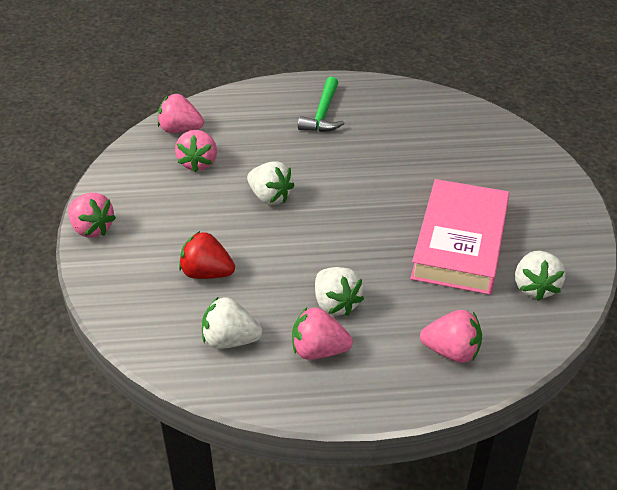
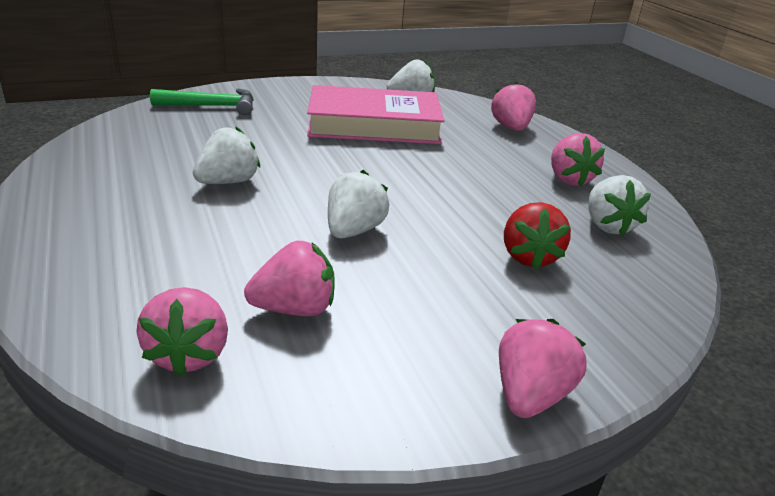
camera: 110 degrees left, 10 degrees down
green hammer [298,77,344,132] -> green hammer moved to [150,88,254,115]
white strawberry [315,267,364,316] -> white strawberry moved to [193,126,260,184]

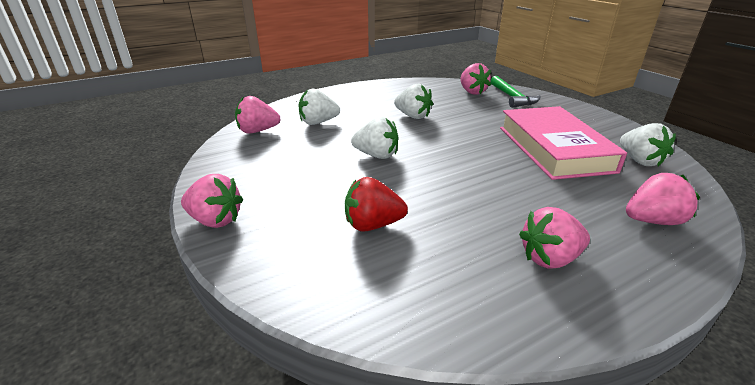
camera: 85 degrees right, 0 degrees up
pink strawberry [244,241,335,316] -> pink strawberry moved to [460,63,491,95]
white strawberry [588,175,651,236] -> white strawberry moved to [299,89,340,125]

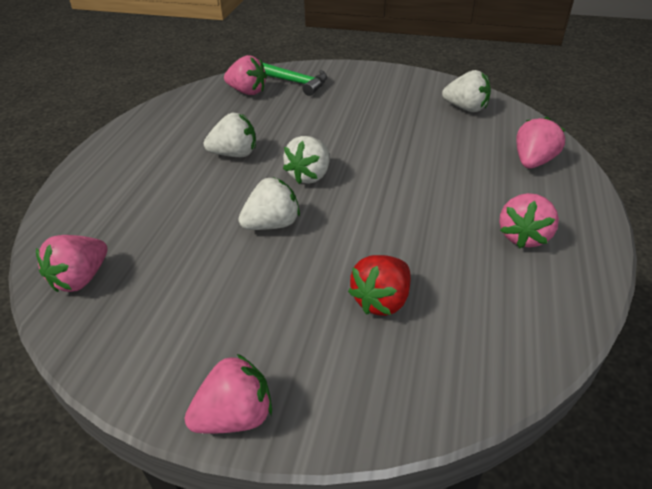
camera: 45 degrees left, 10 degrees up
white strawberry [299,89,340,125] -> white strawberry moved to [283,136,330,184]
pink book [500,106,627,180] -> none

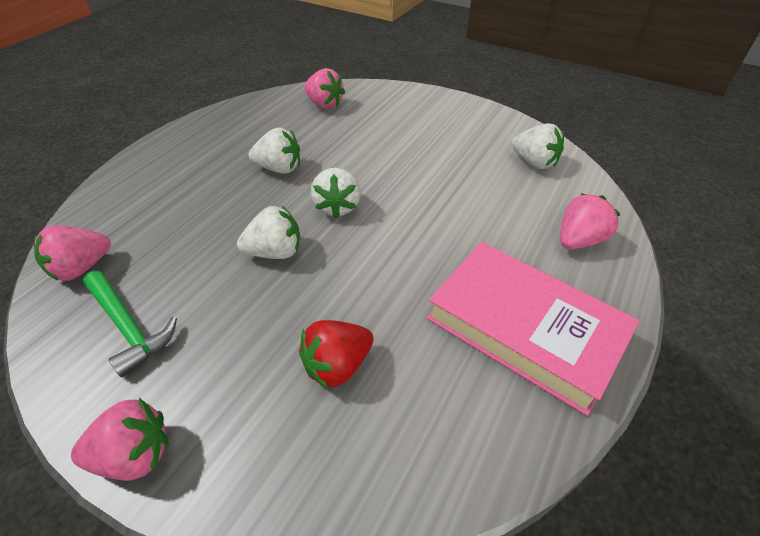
camera: 15 degrees right, 5 degrees up
green hammer [262,62,327,96] -> green hammer moved to [83,270,177,377]
white strawberry [283,136,330,184] -> white strawberry turned 45 degrees counterclockwise [311,168,361,218]
pink strawberry [499,193,559,248] -> pink book [427,242,640,416]

